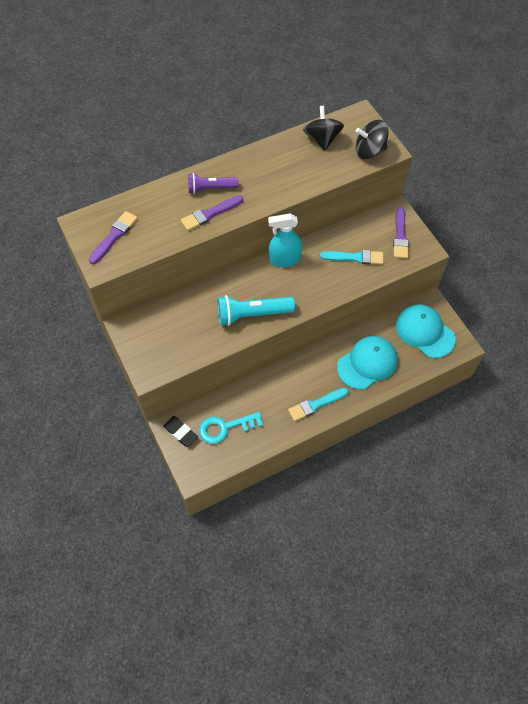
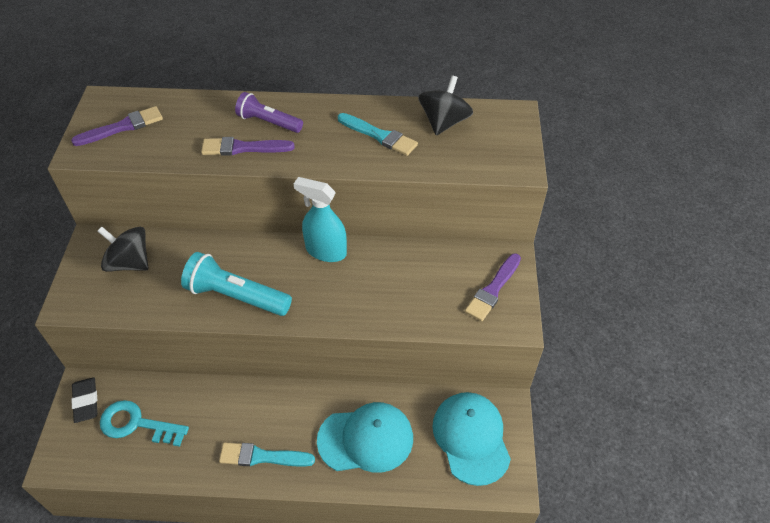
camera: 30 degrees right, 10 degrees down
turquoise brush [320,250,383,264] -> turquoise brush moved to [338,113,418,156]
black spinning top [356,120,389,159] -> black spinning top moved to [98,227,148,272]

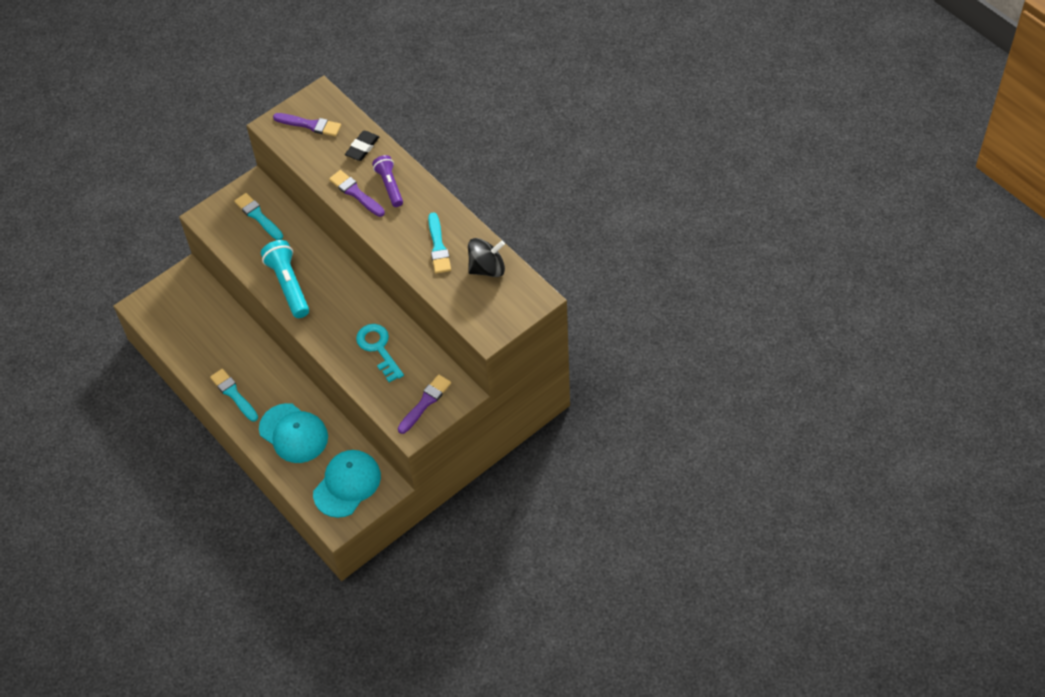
camera: 50 degrees right, 5 degrees up
black eraser [71,377,98,423] -> black eraser moved to [345,131,379,161]
black spinning top [98,227,148,272] -> turquoise brush [234,193,283,240]
turquoise key [100,400,189,447] -> turquoise key moved to [356,324,404,382]
turquoise spray bottle [294,177,347,262] -> none
purple brush [465,253,521,321] -> purple brush turned 135 degrees clockwise [398,375,451,434]

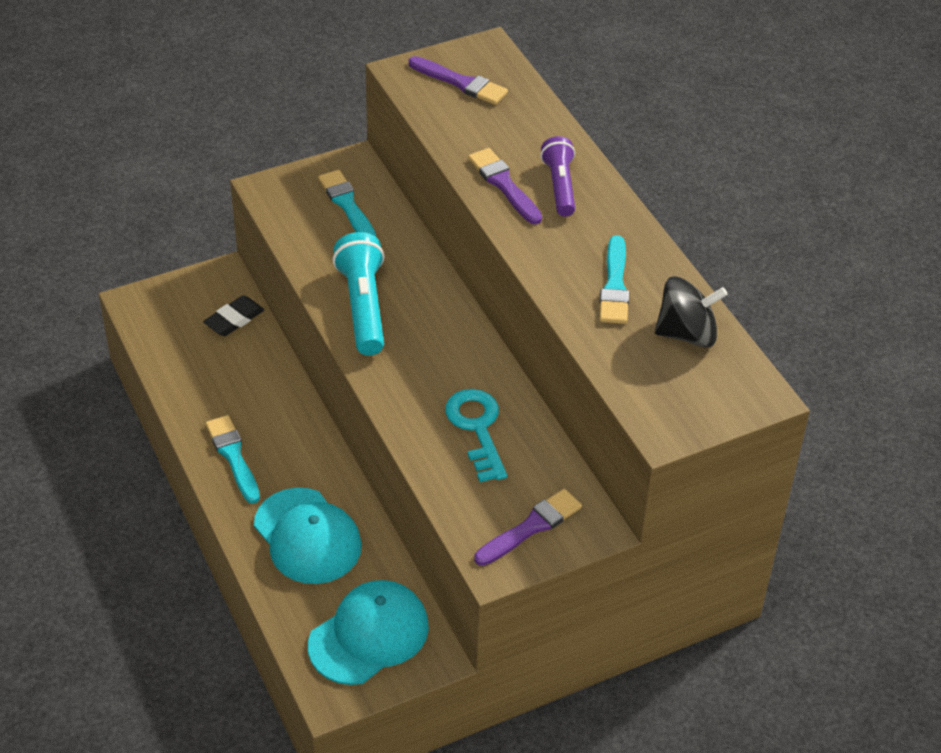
camera: 10 degrees right, 10 degrees down
black eraser [345,131,379,161] -> black eraser moved to [203,296,264,336]

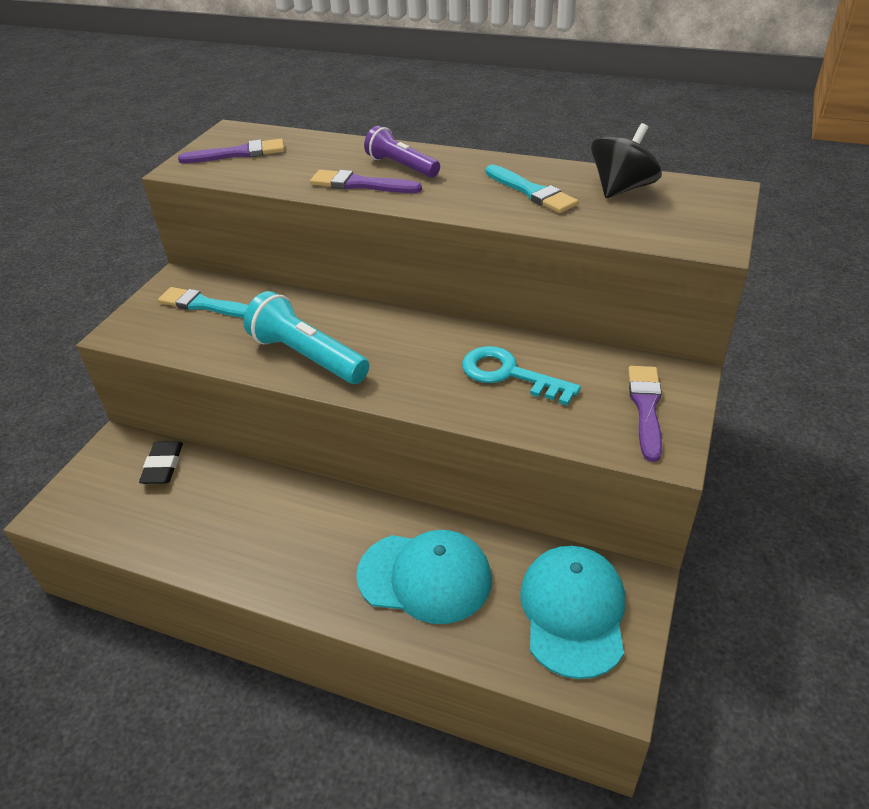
camera: 40 degrees left, 5 degrees down
turquoise brush [206,415,260,504] -> none

